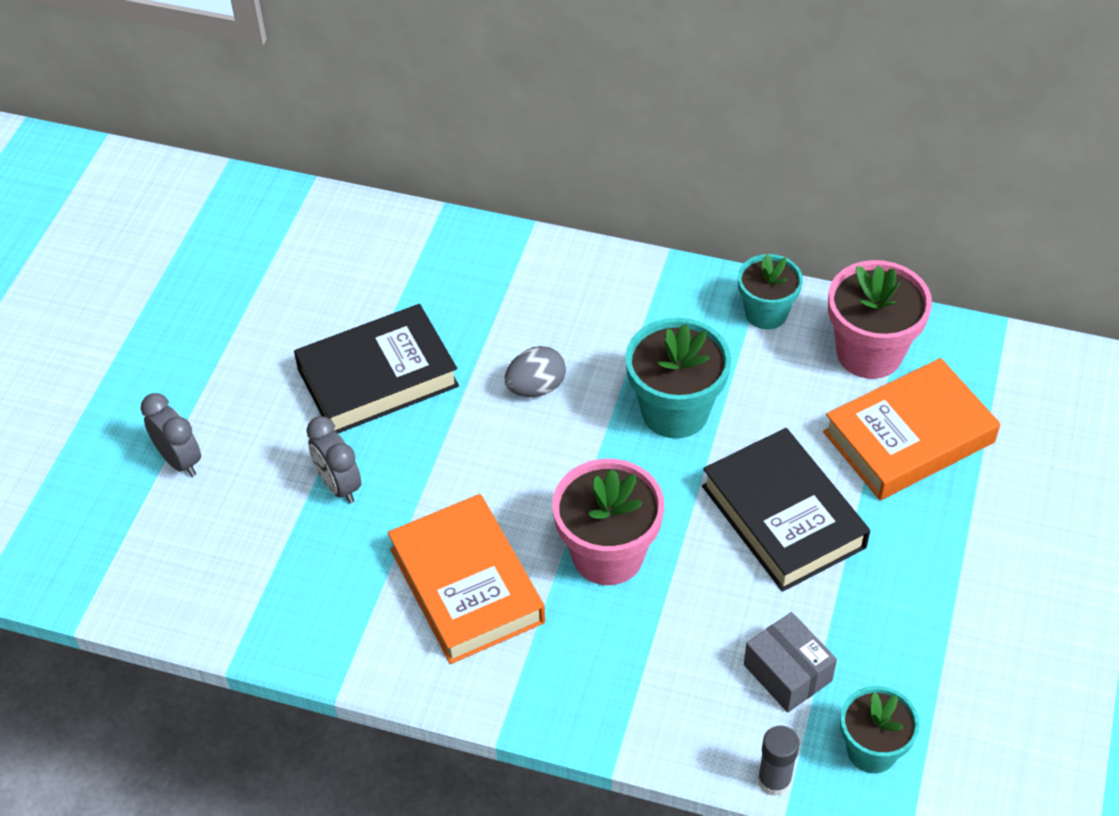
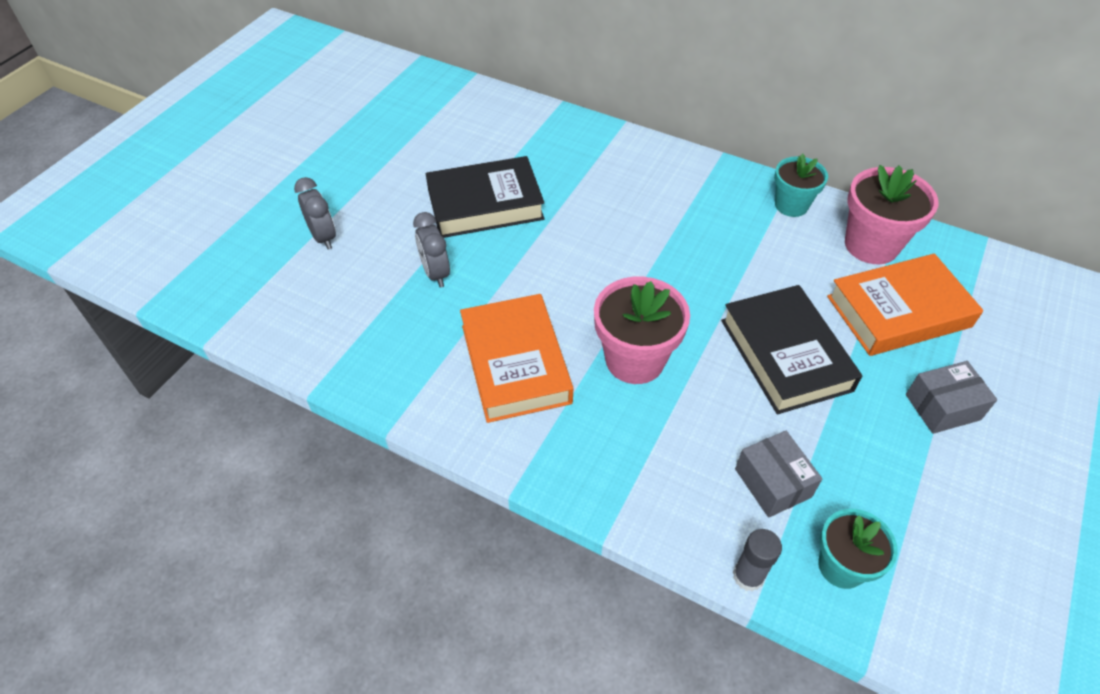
camera: 10 degrees right, 0 degrees up
grey egg [505,346,566,397] -> none
turquoise flower pot [625,318,731,438] -> none
none -> grey box [906,361,997,434]

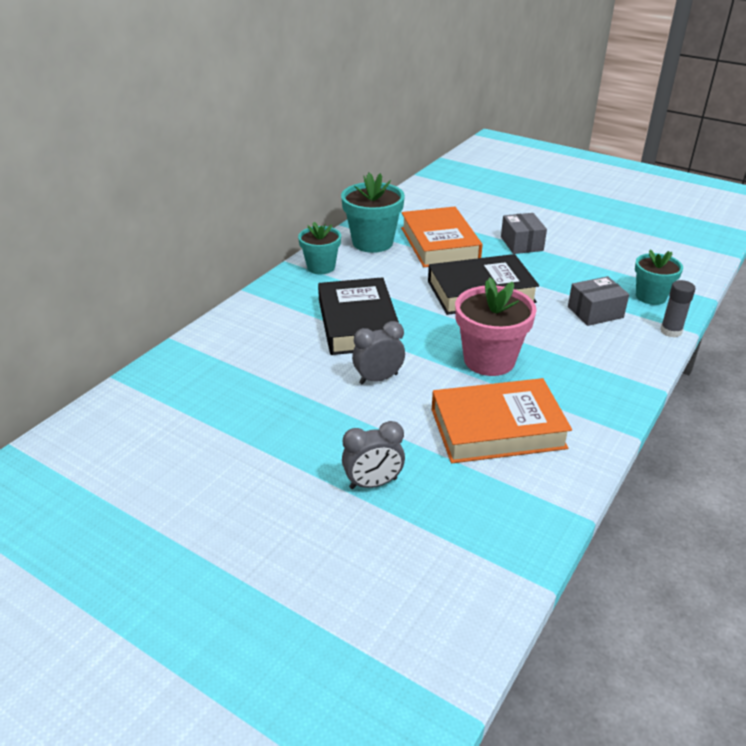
camera: 85 degrees left, 15 degrees down
grey clock [294,177,336,250] -> grey clock moved to [352,321,405,385]
black book [426,156,545,238] -> black book moved to [318,277,399,355]
pink flower pot [845,165,938,264] -> turquoise flower pot [341,173,405,253]

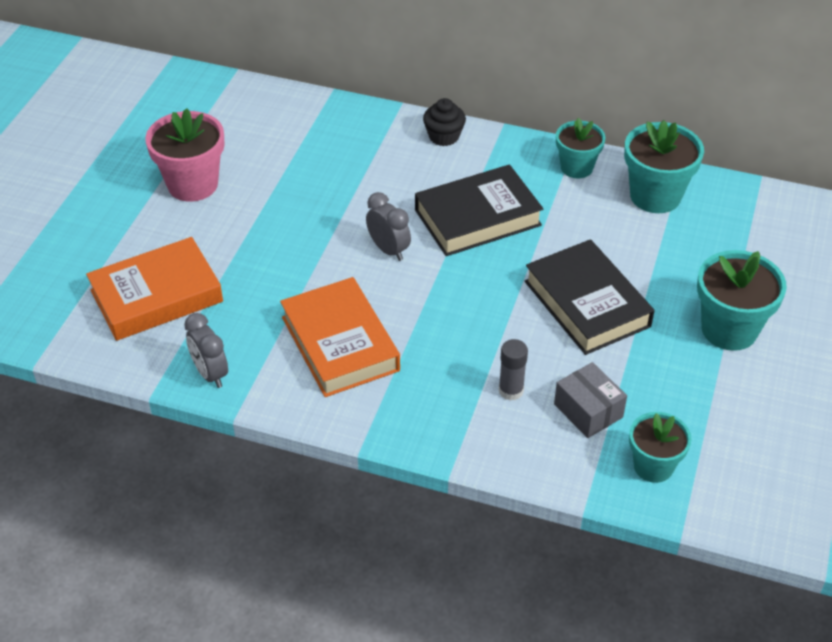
camera: 75 degrees right, 10 degrees up
grey clock [342,421,405,489] -> grey clock moved to [184,313,228,388]
orange book [401,207,483,267] -> orange book moved to [86,237,223,341]
pink flower pot [455,277,537,376] -> pink flower pot moved to [145,109,225,202]
grey box [501,213,547,254] -> turquoise flower pot [697,250,787,351]
grey glue stick [660,280,695,338] -> grey glue stick moved to [499,339,528,401]
none -> black cupcake [423,98,466,146]

